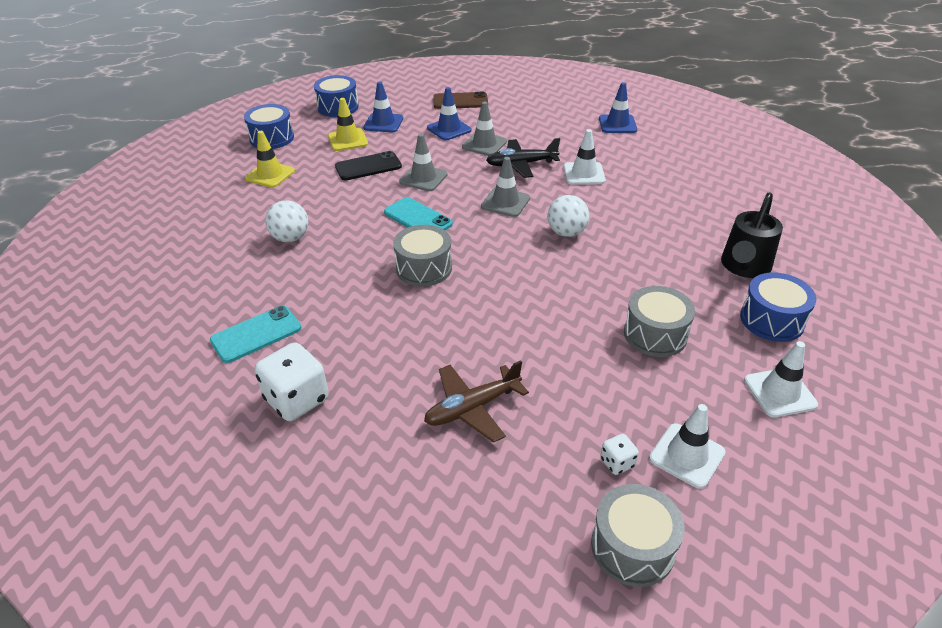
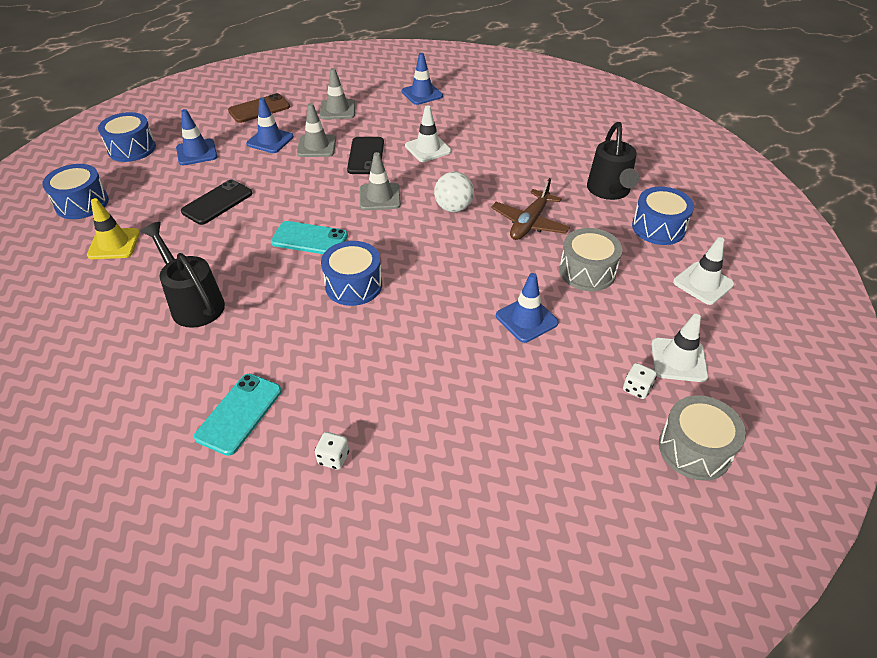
camera: 30 degrees left, 5 degrees up
white dice [255,342,329,421] -> white dice [315,432,349,470], size x0.49
white ball [265,200,308,242] -> black watering can [140,222,225,328]
yellow traffic cone [328,98,368,151] -> none
grey drum [393,225,452,287] -> blue drum [321,241,382,306]
grey traffic cone [399,134,448,191] -> grey traffic cone moved to [320,68,355,120]
brown plane [424,360,529,443] -> brown plane moved to [491,178,570,240]
black plane [486,138,560,178] -> black phone [347,137,384,174]
none -> blue traffic cone [496,273,559,343]

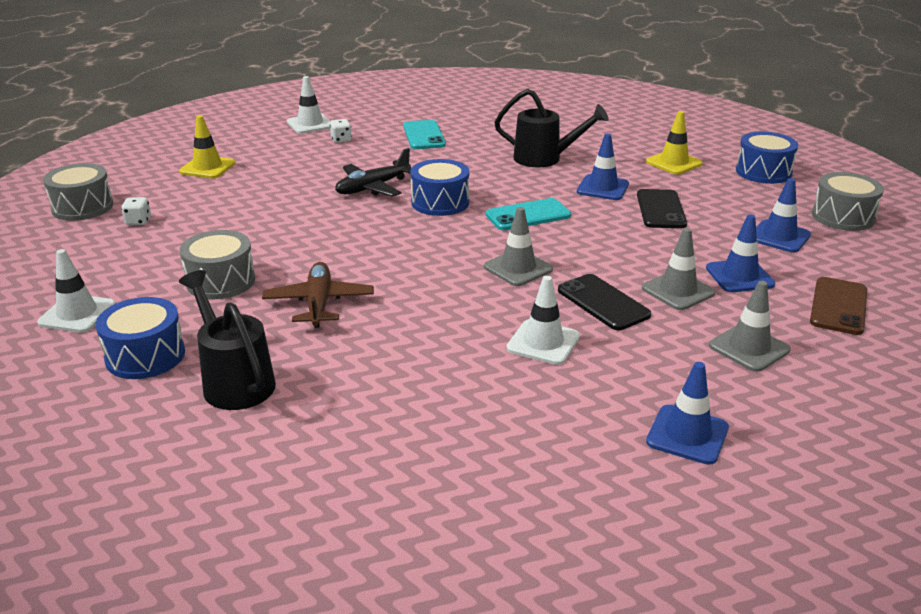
camera: 145 degrees right, 15 degrees down
blue drum [98,112,156,162] -> grey drum [812,172,884,231]
white ball [434,172,474,212] -> none
blue traffic cone [496,273,559,343] -> blue traffic cone moved to [577,134,629,200]
white traffic cone [652,314,708,382] -> white traffic cone moved to [287,76,330,134]
none -> yellow traffic cone [179,115,236,178]
none -> black plane [335,148,411,197]

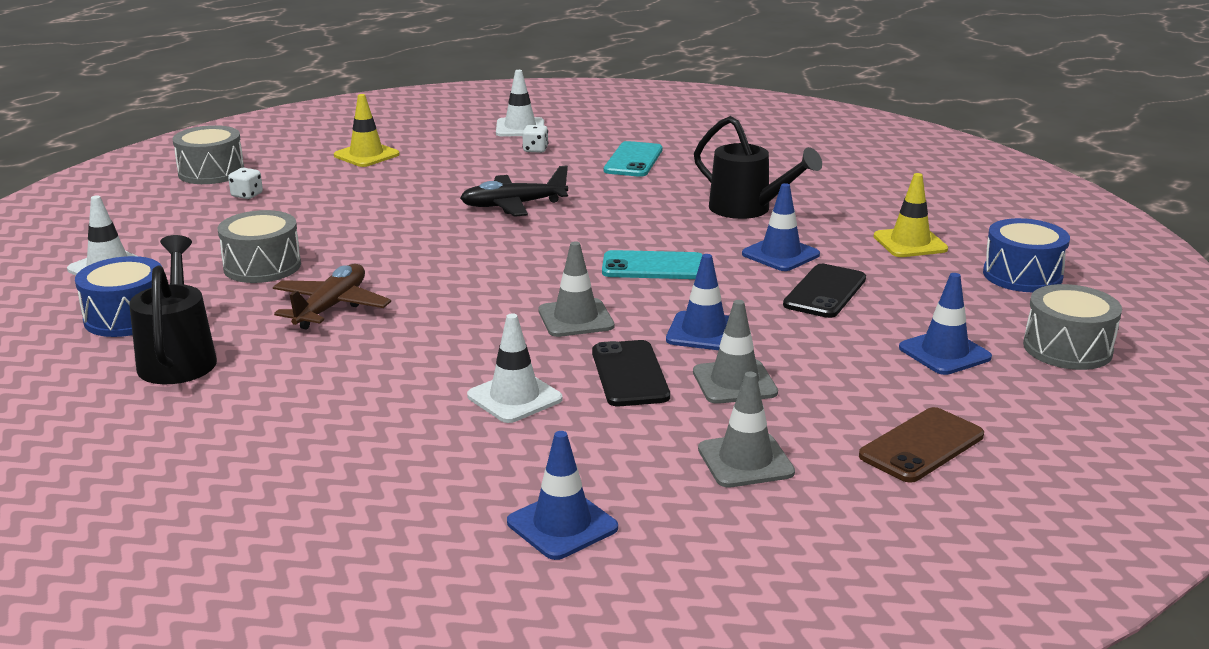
camera: 25 degrees right, 5 degrees down
blue drum [410,159,469,216] -> none
blue traffic cone [706,214,775,292] -> blue traffic cone moved to [666,254,729,350]

